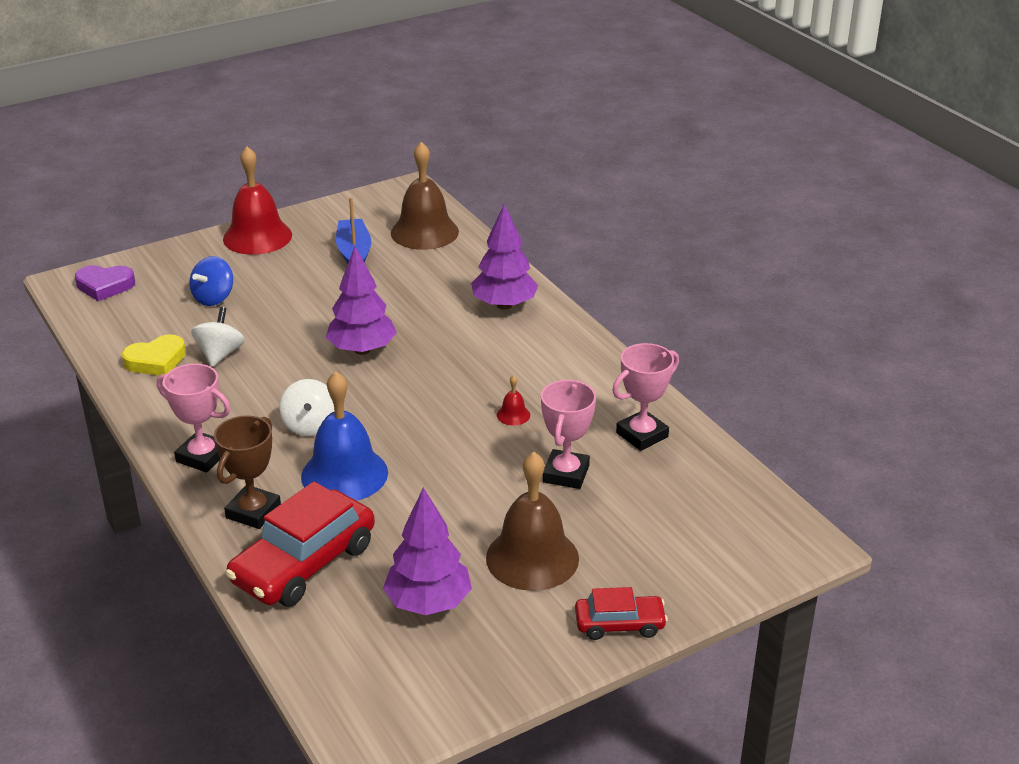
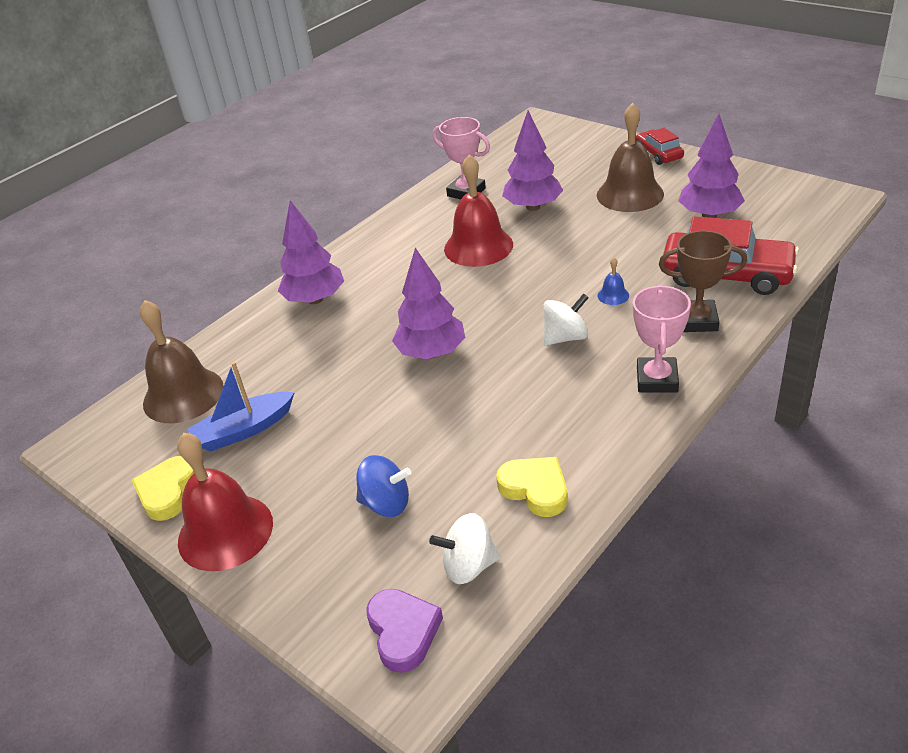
camera: 105 degrees left, 5 degrees up
white spinning top [191,307,245,367] -> white spinning top moved to [429,513,501,584]
blue bell [301,371,388,501] -> blue bell [597,258,629,305], size x0.41
red bell [497,375,530,425] -> red bell [444,154,513,267], size x2.44
pink trophy [541,380,596,489] -> purple tree [502,110,563,211]
none -> yellow heart [132,456,194,521]

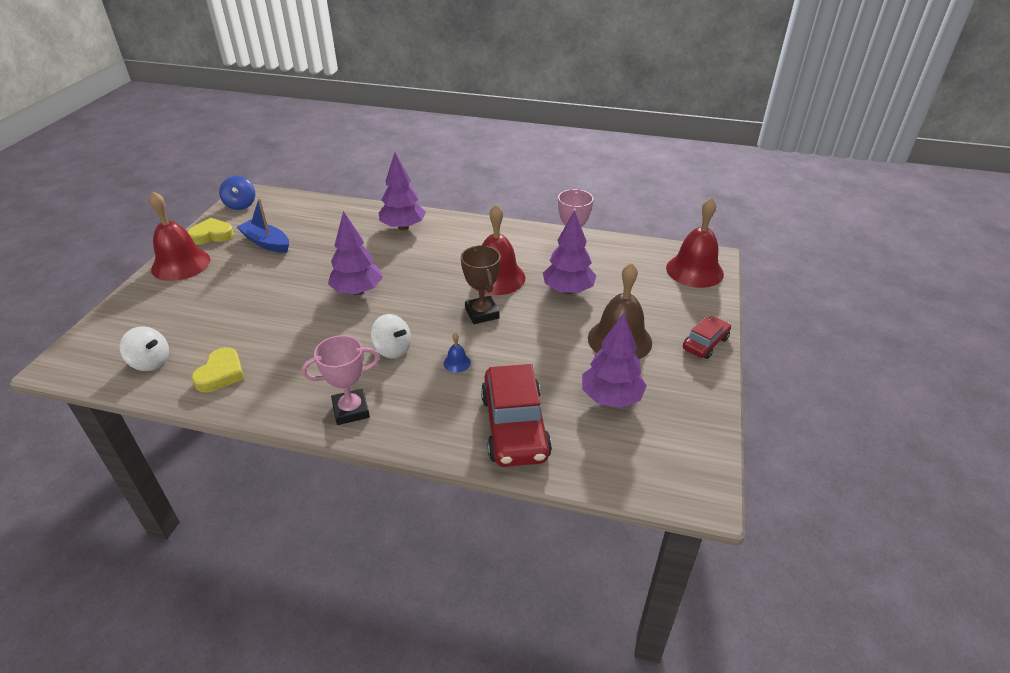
camera: 60 degrees right, 0 degrees up
brown bell [140,300,224,423] -> none
blue spinning top [356,455,411,517] -> blue spinning top moved to [219,176,255,210]
purple heart [366,589,443,673] -> none
white spinning top [429,513,501,584] -> white spinning top turned 150 degrees clockwise [120,326,169,371]
brown trophy [659,230,747,332] -> brown trophy moved to [461,245,501,324]
none -> red bell [666,197,724,288]

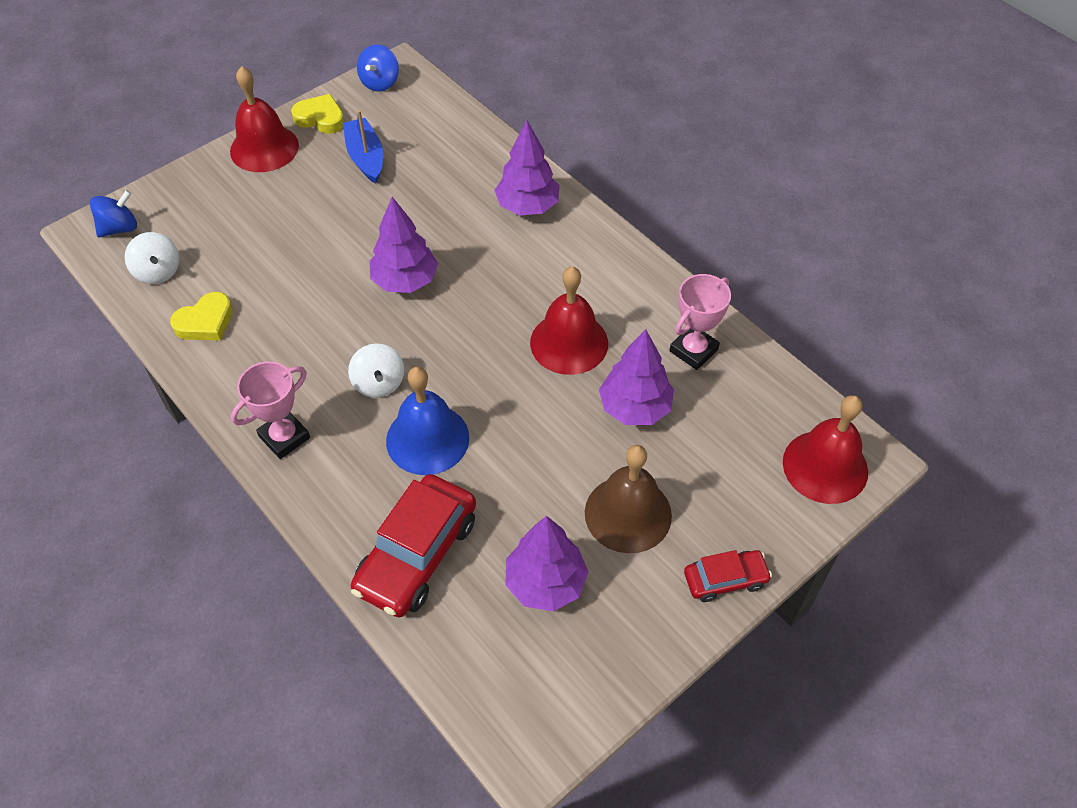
camera: 35 degrees right, 15 degrees up
pink trophy [302,335,380,425] -> pink trophy turned 60 degrees counterclockwise [231,362,310,459]
blue bell [444,333,471,373] -> blue bell [386,367,469,475], size x2.44
brown trophy [461,245,501,324] -> none
none -> blue spinning top [90,190,137,237]

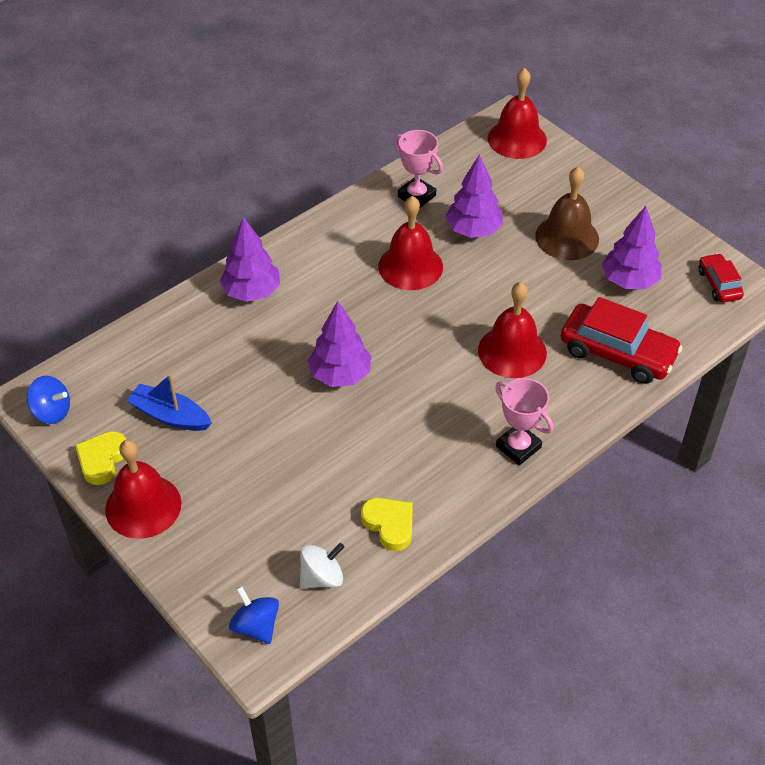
camera: 90 degrees left, 5 degrees down
blue boat [343,110,383,184] -> blue boat turned 45 degrees clockwise [126,374,212,431]
white spinning top [348,344,404,398] -> none
blue bell [386,367,469,475] -> red bell [478,282,547,378]
red car [684,550,772,602] -> red car moved to [698,253,744,303]

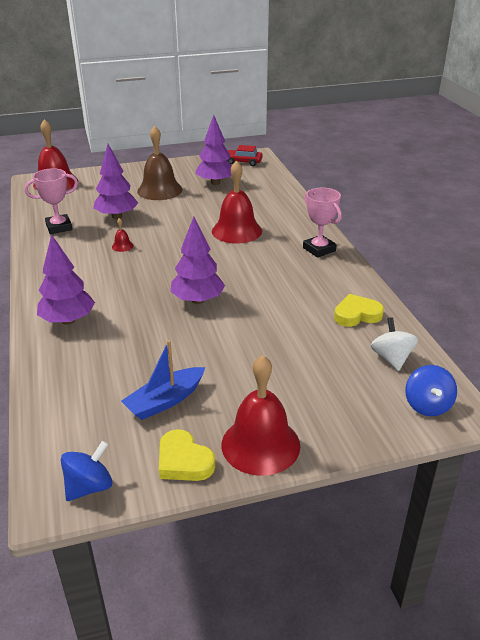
camera: 65 degrees left, 15 degrees down
blue spinning top [229,586,279,644] -> blue spinning top turned 75 degrees counterclockwise [405,365,457,416]
red bell [378,196,443,290] -> red bell [112,218,134,252], size x0.41
pink trophy [495,378,553,465] -> pink trophy turned 75 degrees clockwise [303,188,342,258]
red car [561,297,683,384] -> none

